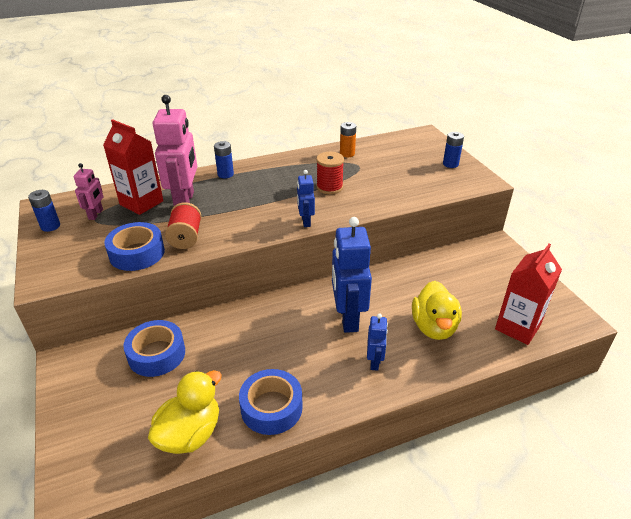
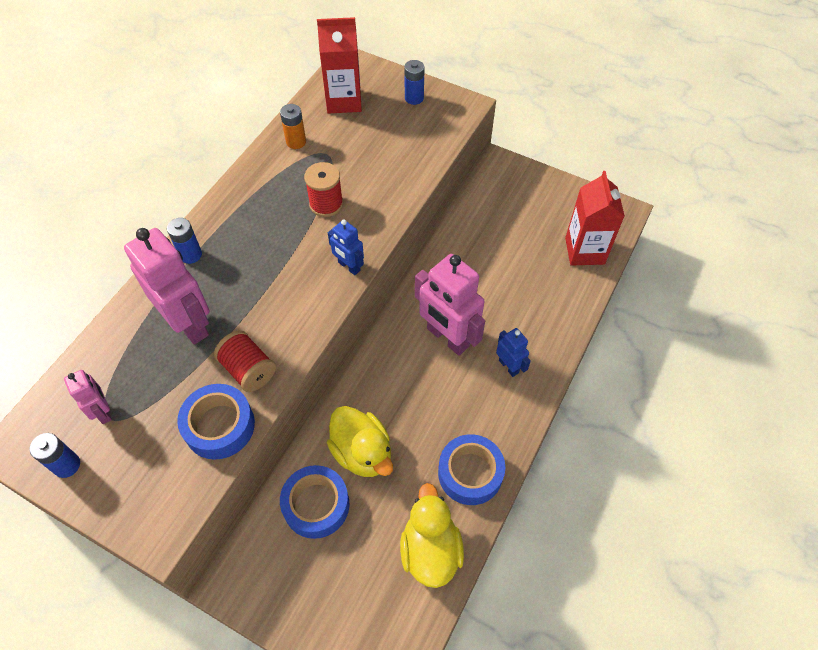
camera: 40 degrees left, 20 degrees up
red carton [103,119,163,215] -> red carton moved to [317,17,362,114]
blue robot [332,217,372,333] -> pink robot [415,254,485,356]
yellow duck [412,281,462,340] -> yellow duck moved to [327,406,393,477]

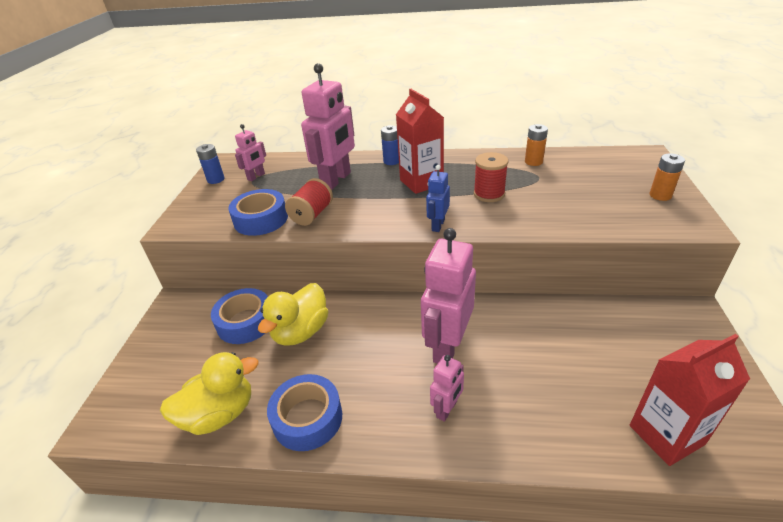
camera: 70 degrees right, 20 degrees down
red carton [317,17,362,114] -> red carton moved to [396,89,444,194]
blue battery [404,60,425,105] -> orange battery [650,154,685,201]
blue robot [496,328,531,377] -> pink robot [430,355,464,422]

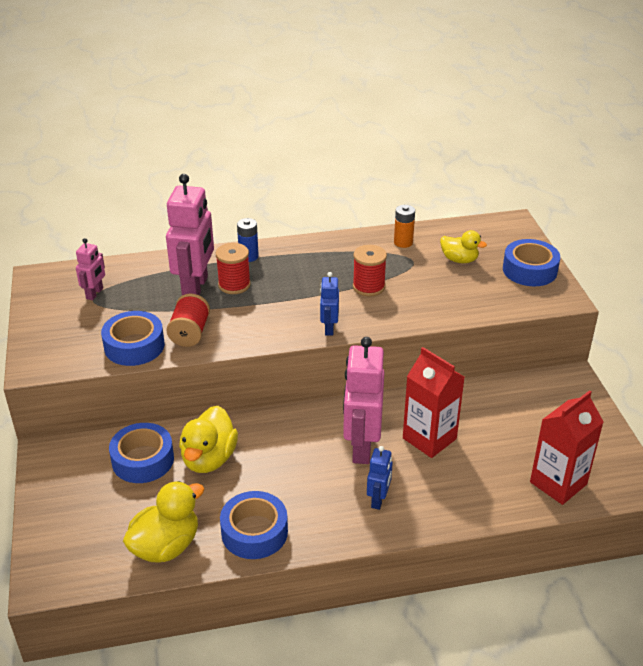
camera: 20 degrees left, 0 degrees up
blue battery [196,144,225,184] -> none
red carton [396,89,444,194] -> red carton moved to [403,347,465,458]
pink robot [430,355,464,422] -> blue robot [367,446,393,510]
orange battery [650,154,685,201] -> blue tape [503,239,560,286]
none -> red spool [216,243,251,294]
none -> yellow duck [440,230,487,263]

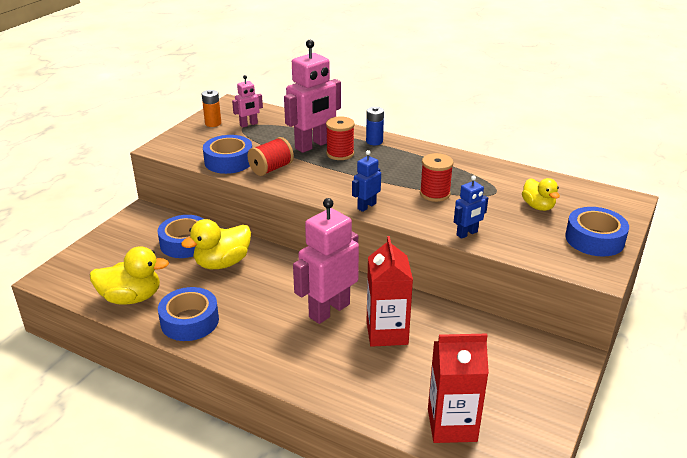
camera: 40 degrees right, 5 degrees down
blue robot [367,446,393,510] -> blue robot moved to [454,175,488,239]
orange battery [394,205,415,248] -> orange battery moved to [202,90,221,127]

